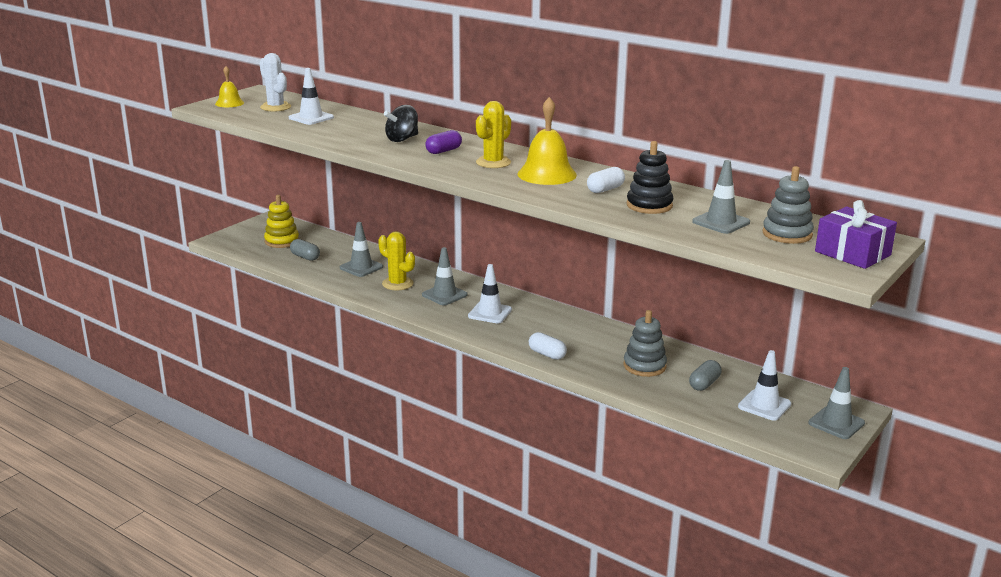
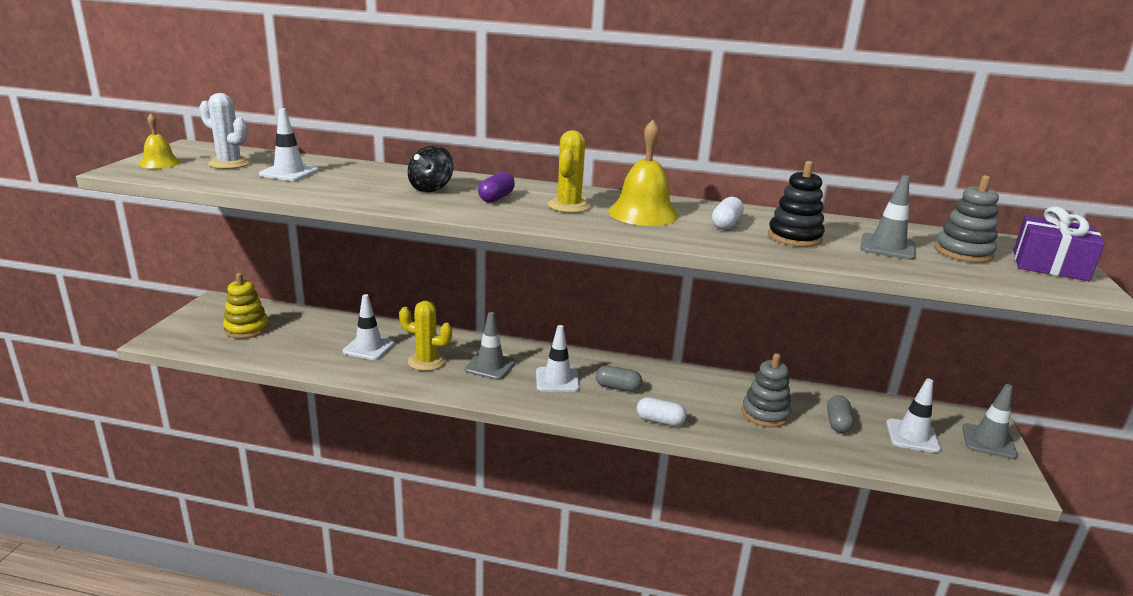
camera: 25 degrees left, 0 degrees up
grey capsule [290,239,320,261] -> grey capsule moved to [596,366,642,392]
grey traffic cone [340,222,383,277] -> white traffic cone [343,294,395,360]

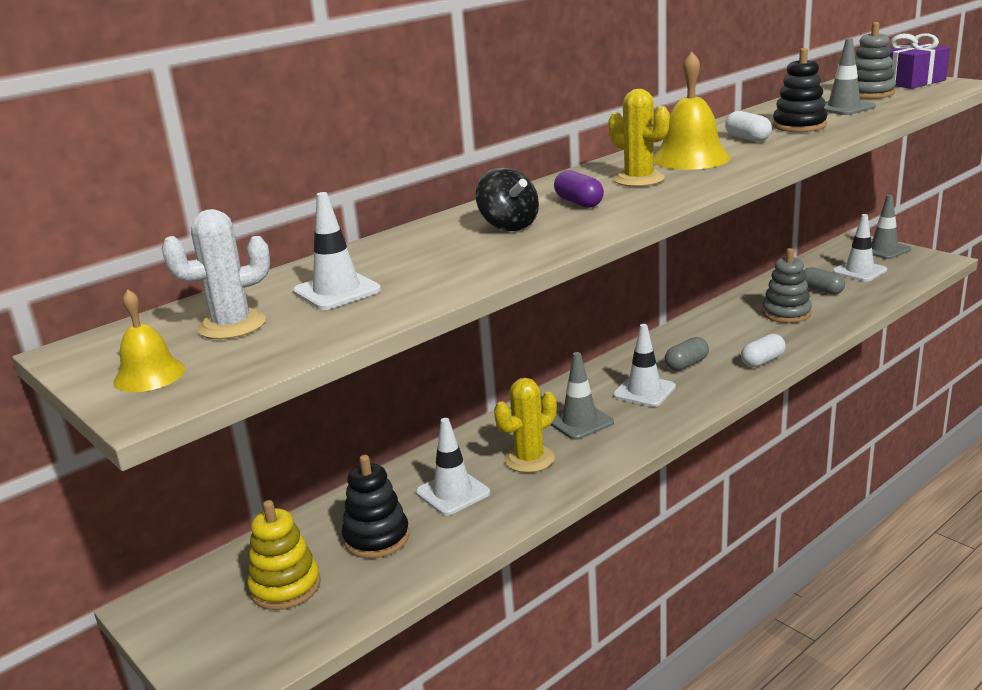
camera: 50 degrees left, 0 degrees up
none -> black stacking toy [342,455,410,559]

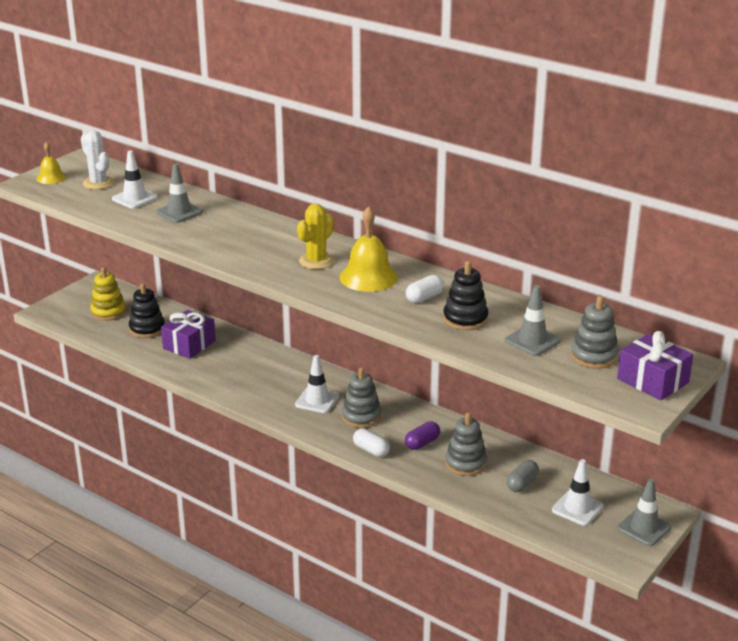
camera: 75 degrees right, 5 degrees up
white traffic cone [416,418,490,516] -> purple gift [161,310,216,359]
black spinning top [476,168,539,231] -> none
yellow cactus [494,378,557,473] -> none
grey traffic cone [551,352,614,440] -> grey traffic cone moved to [156,163,203,223]
purple capsule [554,170,604,208] -> purple capsule moved to [405,421,440,450]
grey capsule [665,337,709,371] -> grey stacking toy [342,367,381,428]

